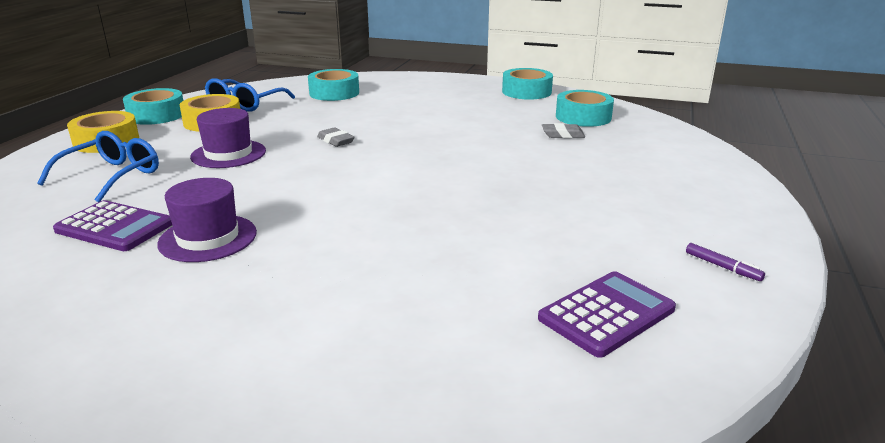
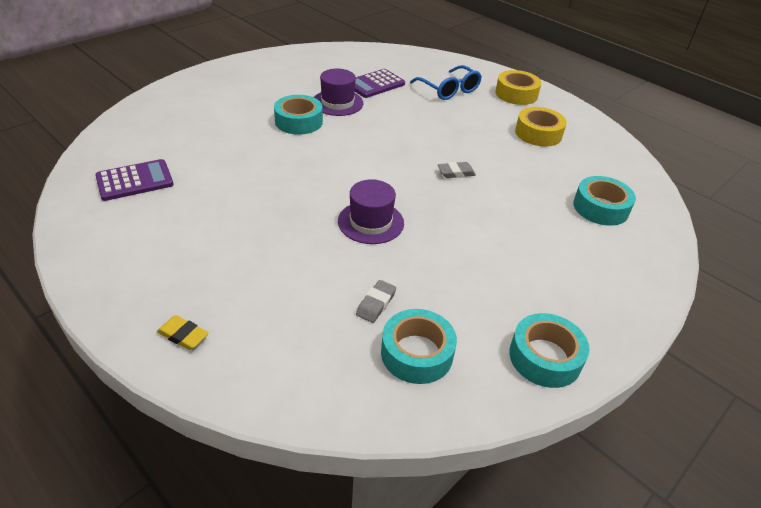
camera: 115 degrees right, 15 degrees up
turquoise tape [123,88,183,125] -> turquoise tape moved to [274,95,323,135]
purple hat [190,108,266,168] -> purple hat moved to [338,179,404,244]
blue glasses [205,78,295,112] -> none
purple calculator [538,271,676,358] -> purple calculator turned 105 degrees counterclockwise [95,159,174,201]
purple marker [686,243,765,281] -> none
none -> yellow eraser [157,315,209,350]

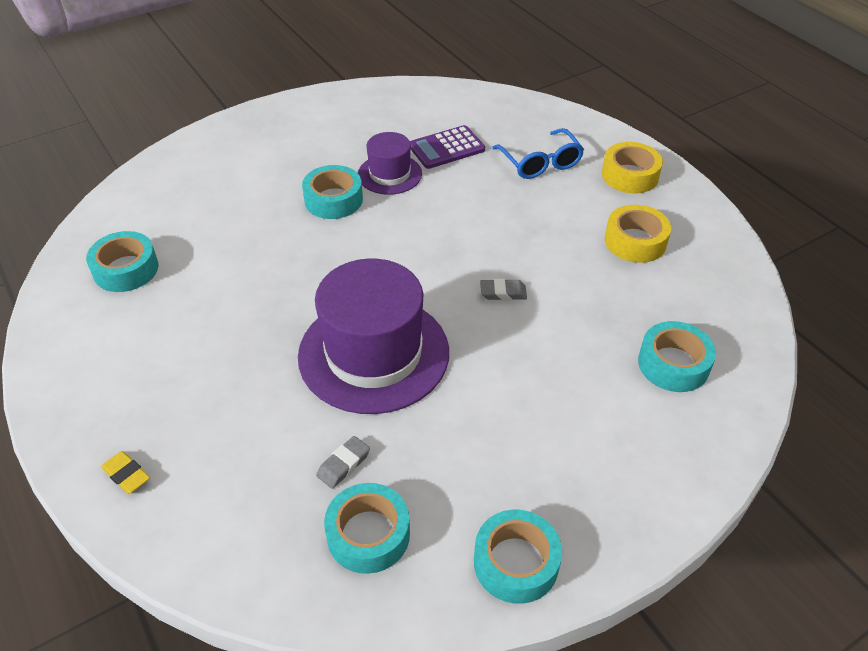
camera: 15 degrees right, 5 degrees up
purple calculator [95,159,174,201] -> turquoise tape [86,231,159,292]
purple hat [338,179,404,244] -> purple hat [298,259,449,414], size x1.90

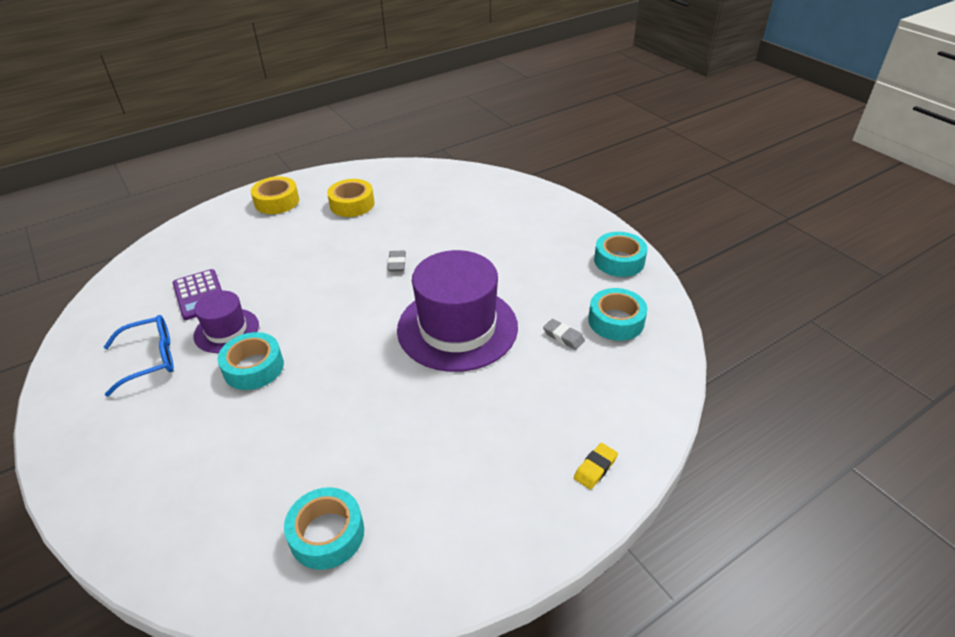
camera: 90 degrees left, 5 degrees down
blue glasses [492,128,584,179] -> blue glasses moved to [104,315,174,397]
turquoise tape [638,321,716,392] -> none

